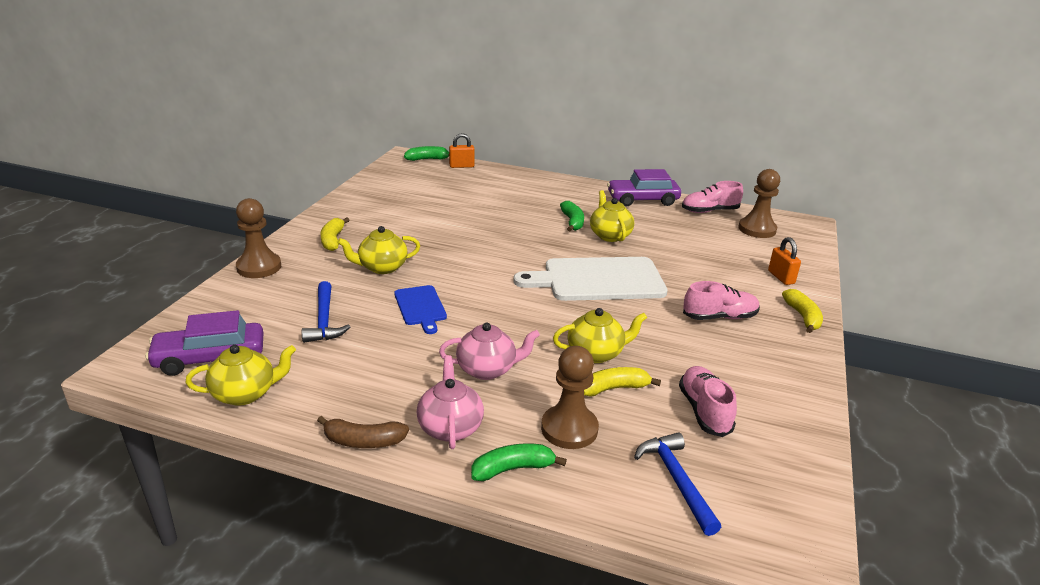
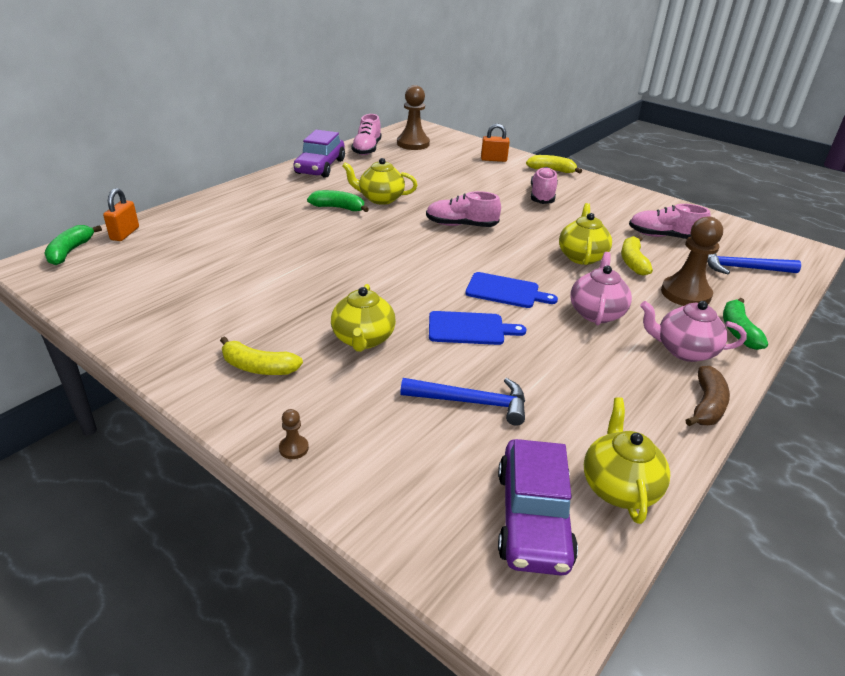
camera: 70 degrees left, 5 degrees up
brown pawn [236,198,281,278] -> brown pawn [279,409,309,459], size x0.43
white cutting board [513,257,668,301] -> pink shoe [426,191,501,227]
none -> blue cutting board [465,272,558,308]

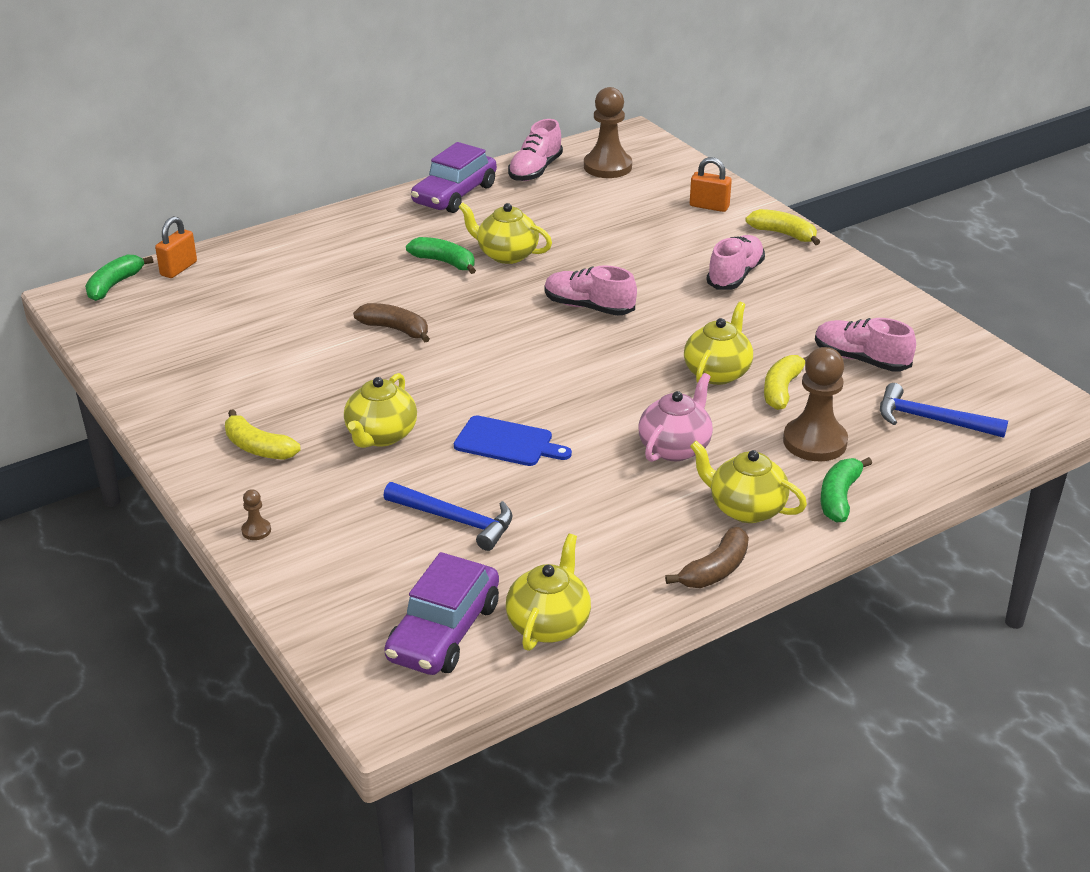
camera: 20 degrees right, 0 degrees up
blue cutting board [465,272,558,308] -> none
pink teapot [640,301,747,362] -> yellow teapot [690,441,807,523]
none -> brown banana [353,303,430,342]

